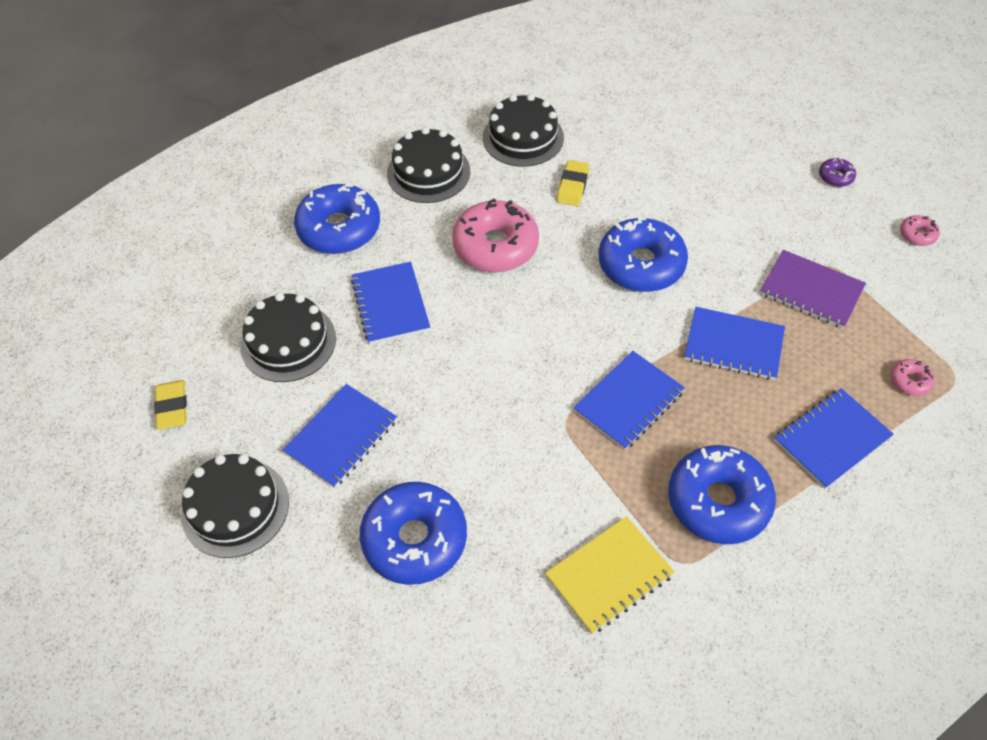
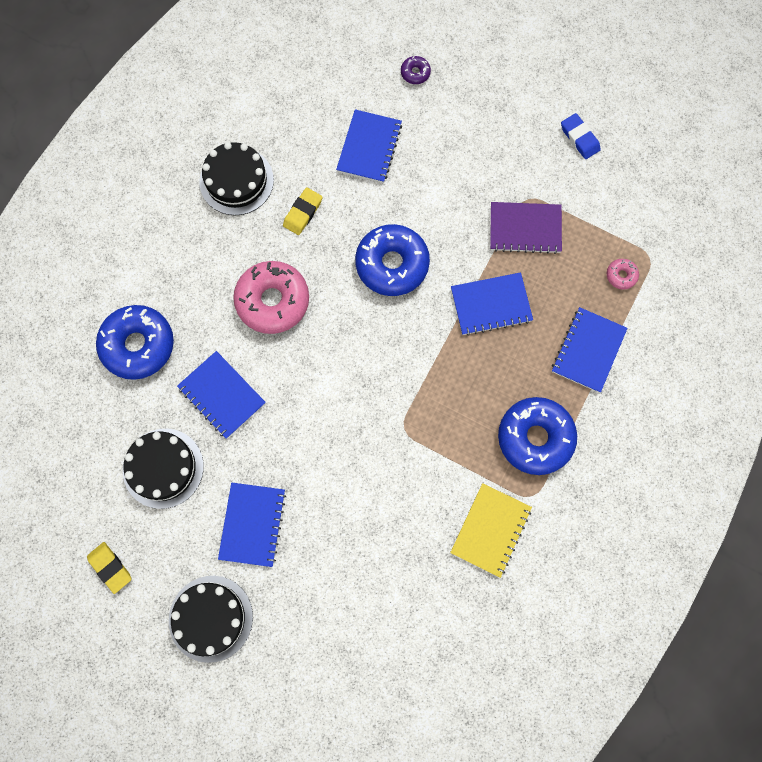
camera: 30 degrees left, 20 degrees up
blue donut [359,482,467,585] -> none
black cake [387,127,470,203] -> none
yellow eraser [557,160,590,206] -> yellow eraser turned 45 degrees clockwise [283,187,323,235]
blue notebook [573,351,685,450] -> blue notebook moved to [336,109,402,183]
purple donut [819,158,856,187] -> purple donut moved to [401,56,431,84]
pink donut [900,215,940,246] -> blue eraser [561,113,601,159]

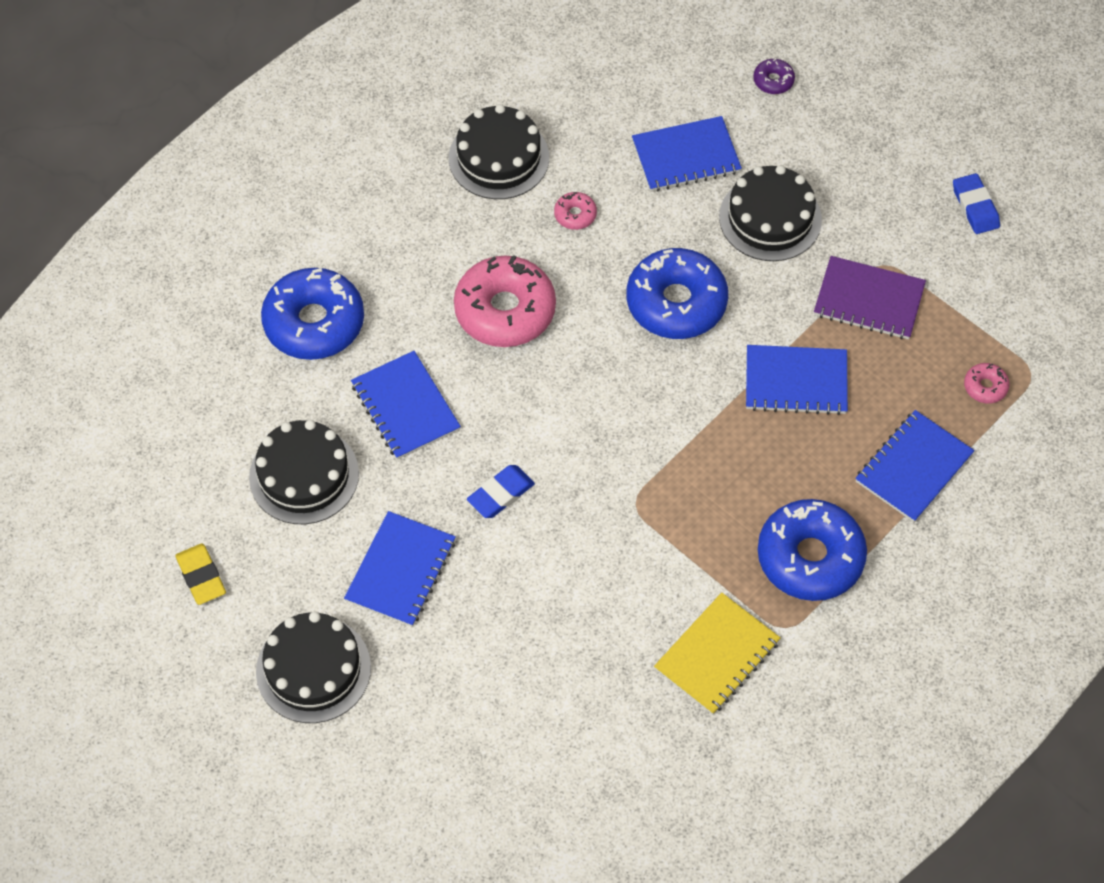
camera: 15 degrees right, 15 degrees down
yellow eraser [283,187,323,235] -> pink donut [554,192,597,230]
blue notebook [336,109,402,183] -> blue notebook turned 45 degrees clockwise [632,116,742,192]
none -> blue eraser [467,465,535,518]
none -> black cake [719,165,822,261]

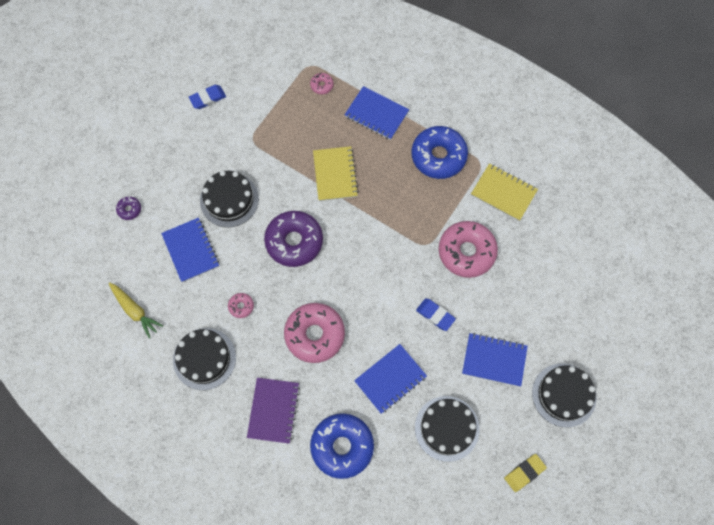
camera: 100 degrees left, 10 degrees up
blue donut [627,248,728,339] -> purple donut [264,211,323,267]
blue notebook [746,345,848,415] -> yellow notebook [313,146,358,201]
purple notebook [814,256,926,339] -> purple notebook moved to [247,378,300,444]
none -> yellow carrot [109,282,163,339]
none -> pink donut [439,221,498,278]

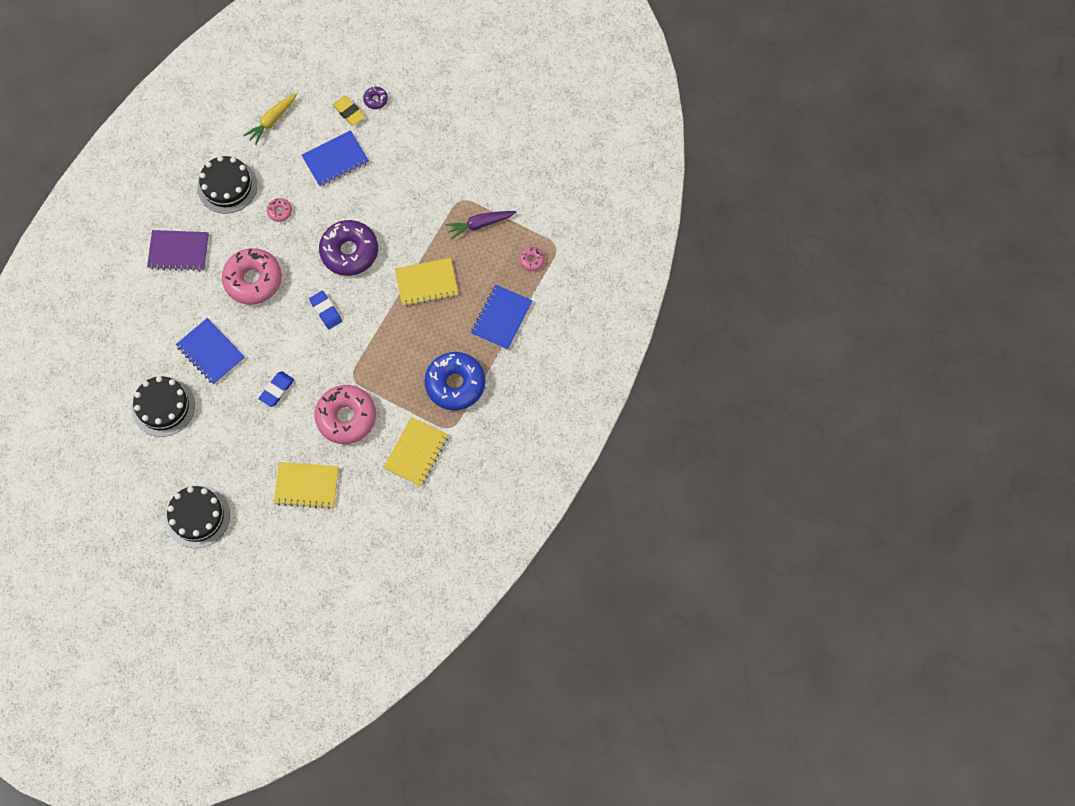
camera: 85 degrees right, 0 degrees up
blue eraser [189,85,226,109] -> blue eraser moved to [309,291,342,329]
black cake [200,171,259,227] -> none
blue donut [310,413,374,479] -> none
blue notebook [462,333,528,387] -> none
yellow eraser [504,454,547,492] -> yellow eraser moved to [333,96,366,126]
none -> yellow notebook [274,462,339,509]
none -> purple carrot [446,211,516,240]

